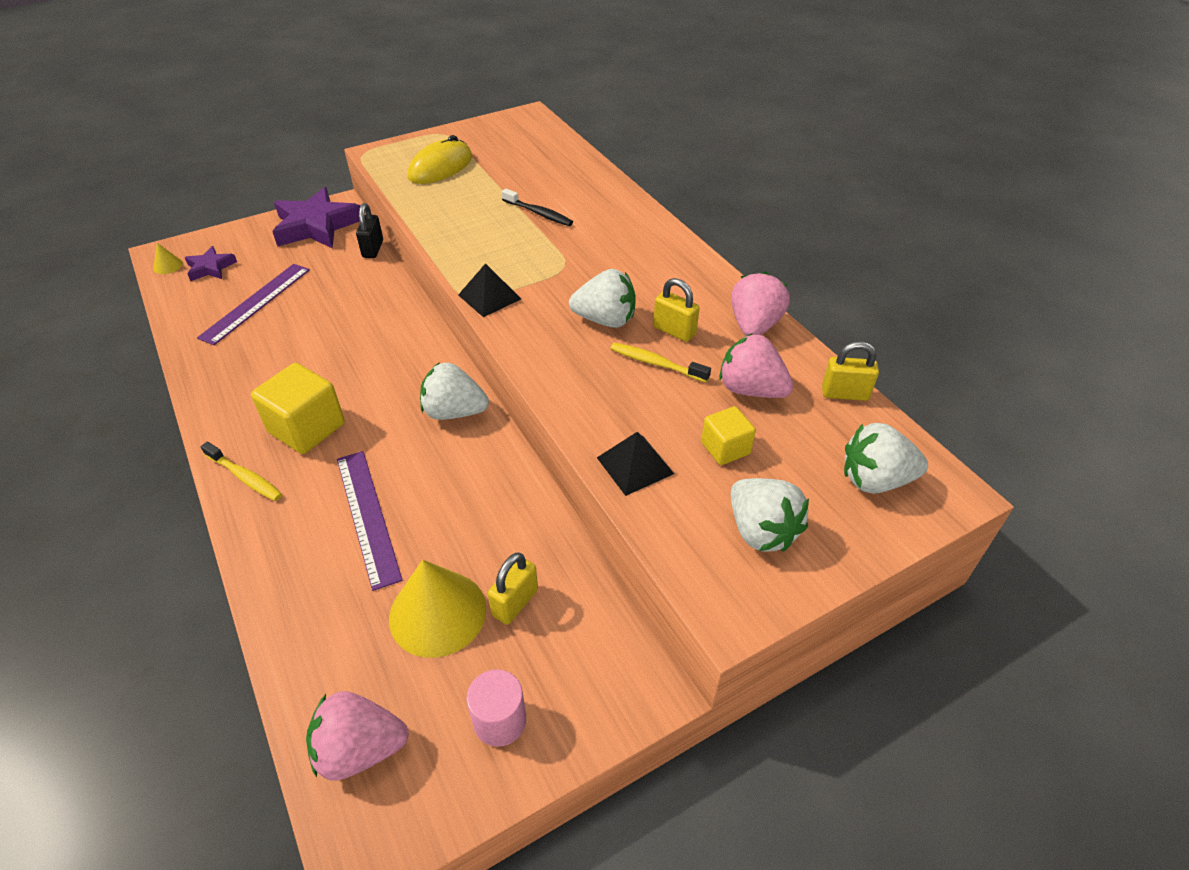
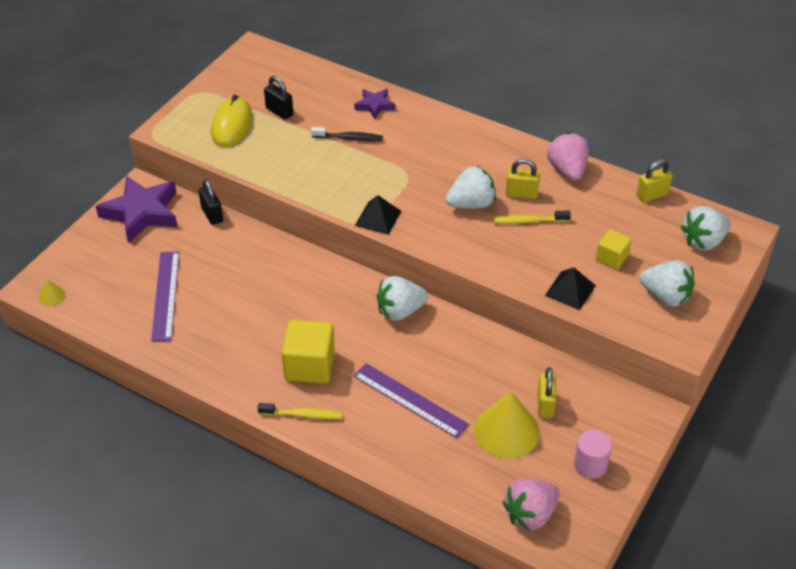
camera: 30 degrees left, 0 degrees up
purple star [184,246,237,281] -> purple star moved to [354,89,395,119]
pink strawberry [719,333,794,398] -> none
none -> black padlock [264,76,293,120]

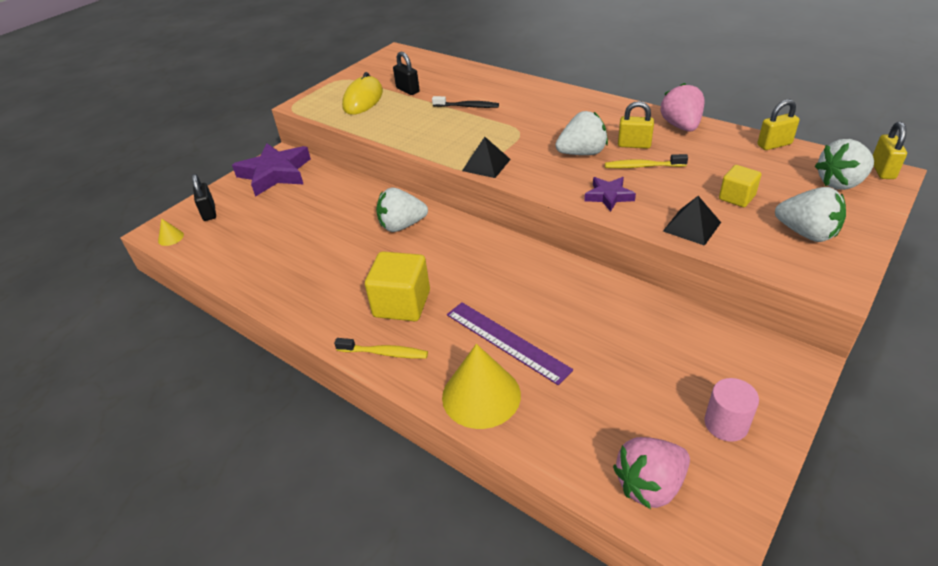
camera: 10 degrees right, 5 degrees down
purple ruler [151,252,180,341] -> none
black padlock [198,179,223,225] -> black padlock moved to [192,174,216,221]
purple star [354,89,395,119] -> purple star moved to [584,177,636,212]
white strawberry [377,276,428,321] -> white strawberry moved to [376,188,428,232]
yellow cone [474,392,540,459] -> yellow cone moved to [442,344,521,429]
yellow padlock [538,368,556,418] -> yellow padlock moved to [873,122,907,179]

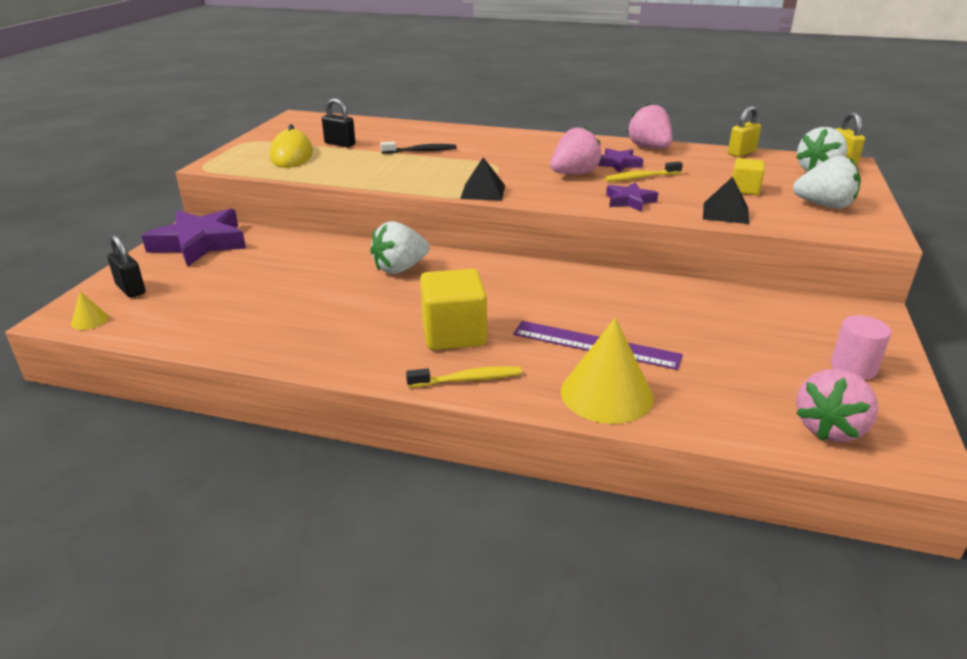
camera: 25 degrees left, 10 degrees down
white strawberry [555,111,608,155] -> pink strawberry [550,127,602,175]
yellow padlock [618,101,654,149] -> purple star [598,148,644,173]

